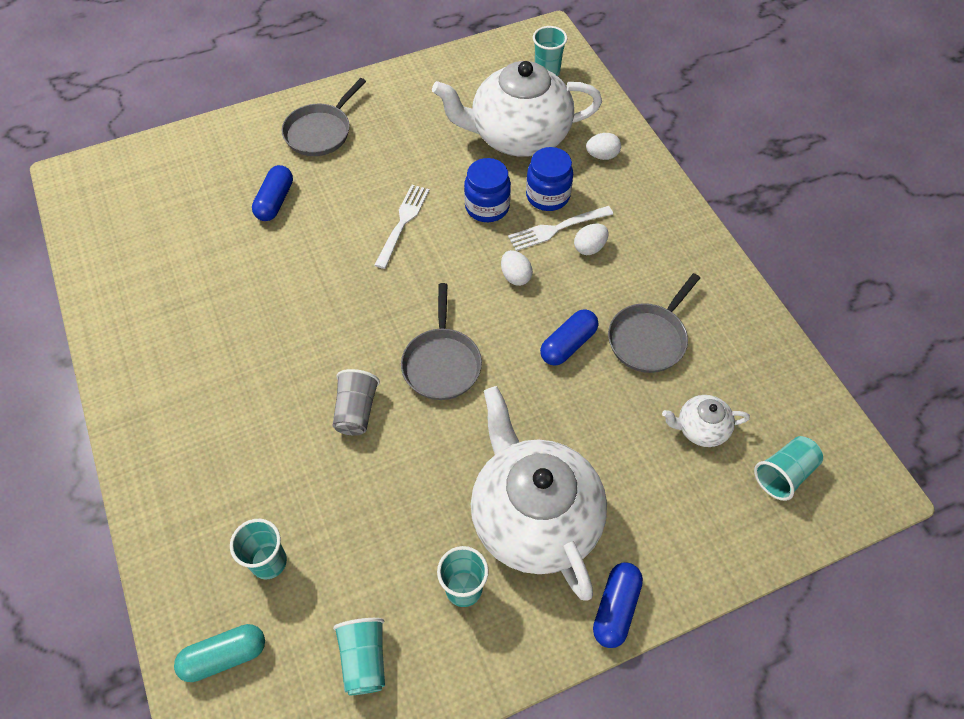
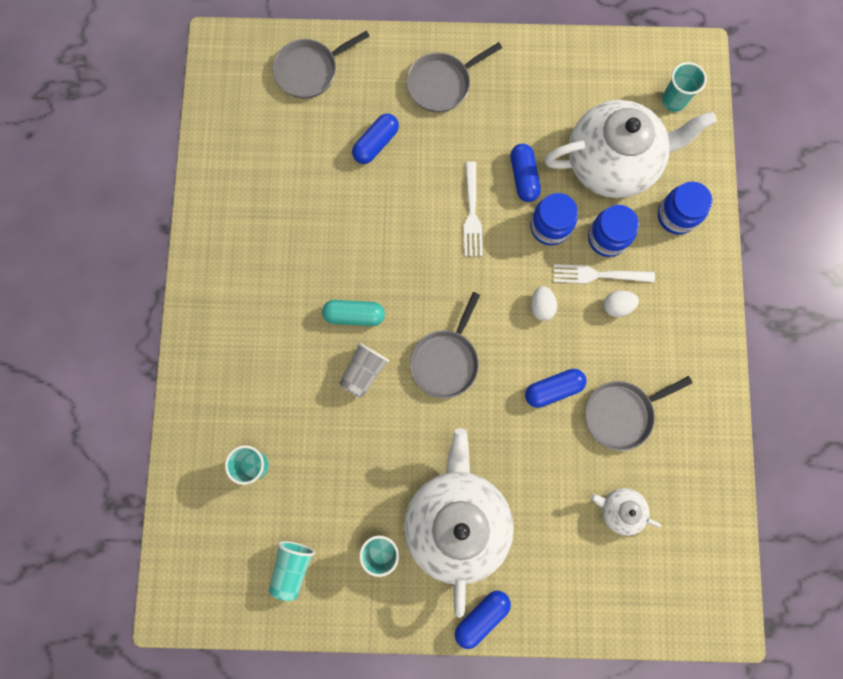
camera: 25 degrees right, 20 degrees up
turquoise capsule [174,624,265,682] -> turquoise capsule moved to [322,300,385,326]
white fork [375,185,430,269] -> white fork turned 135 degrees clockwise [464,161,483,256]
white teapot [432,61,602,157] -> white teapot turned 150 degrees clockwise [544,100,717,198]
white egg [586,133,621,160] -> blue jar [658,182,712,235]
turquoise cup [754,436,823,501] -> none
none -> grey pan [272,30,370,99]
none -> blue capsule [511,144,541,202]

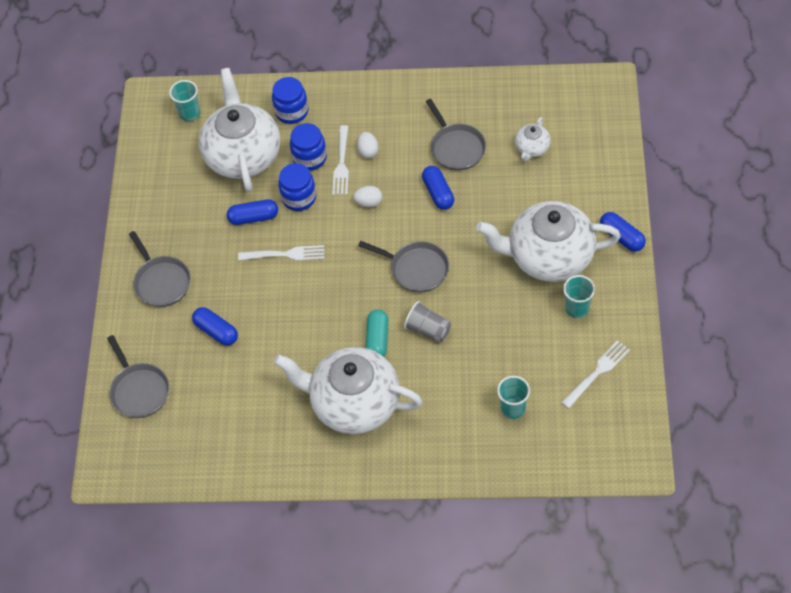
camera: 85 degrees left, 20 degrees down
turquoise cup [269,541,315,601] -> white fork [561,340,630,409]
none -> white teapot [274,347,423,434]

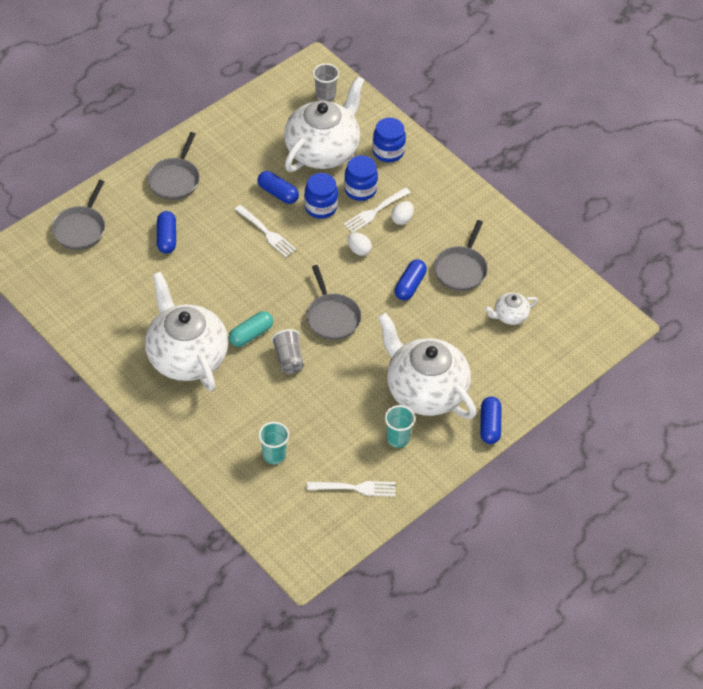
camera: 40 degrees right, 5 degrees down
turquoise cup [169,80,200,121] -> grey cup [313,63,339,102]

